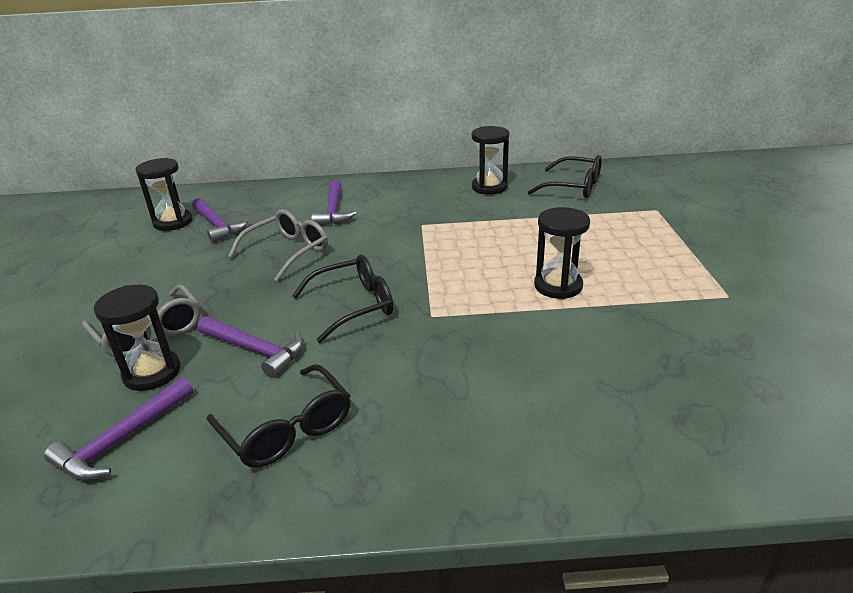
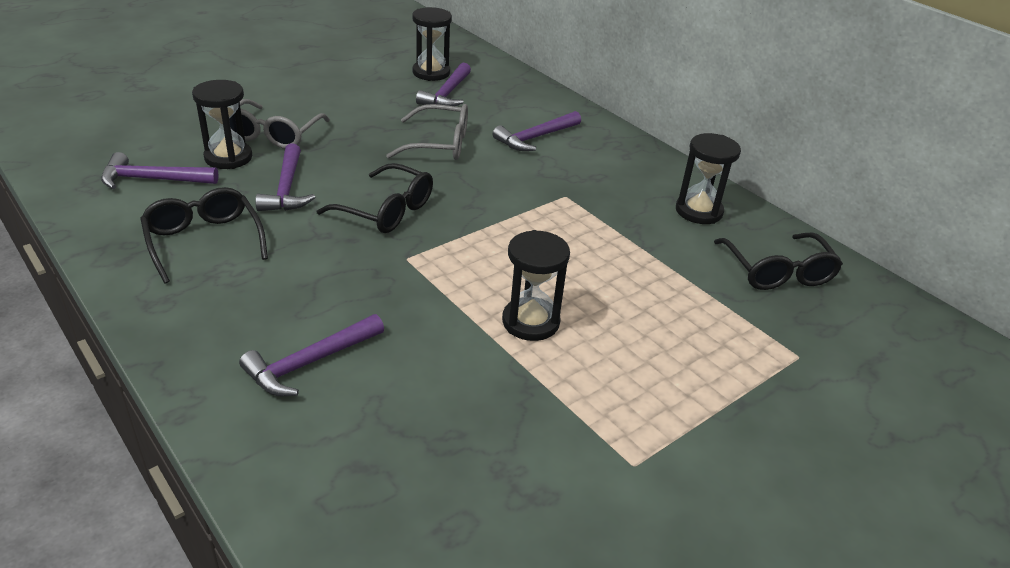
camera: 50 degrees right, 5 degrees up
black glasses [207,364,350,468] -> black glasses turned 135 degrees clockwise [140,187,268,284]
none -> purple hammer [239,314,384,396]

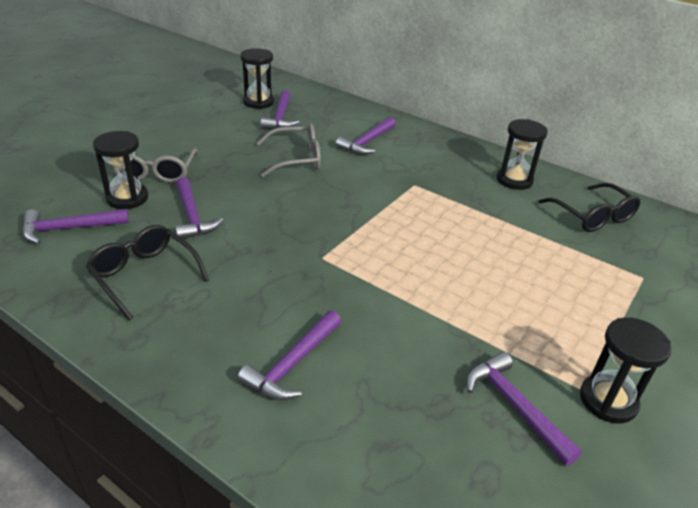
camera: 15 degrees left, 0 degrees up
black glasses [317,163,433,233] -> none
black hourglass [502,230,570,341] -> black hourglass moved to [580,317,672,423]
none -> purple hammer [466,352,582,466]

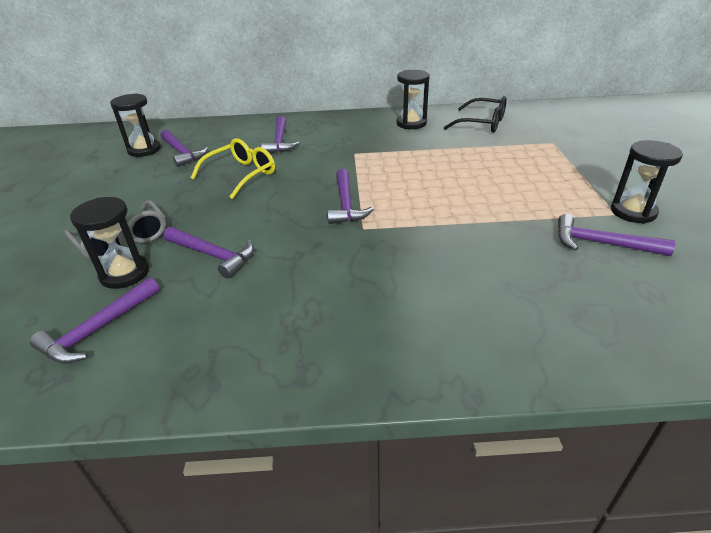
camera: 35 degrees left, 0 degrees up
black glasses [86,225,209,321] -> none
purple hammer [238,310,341,401] -> purple hammer moved to [327,169,374,224]
grey glasses [256,123,321,177] -> yellow glasses [191,138,275,199]

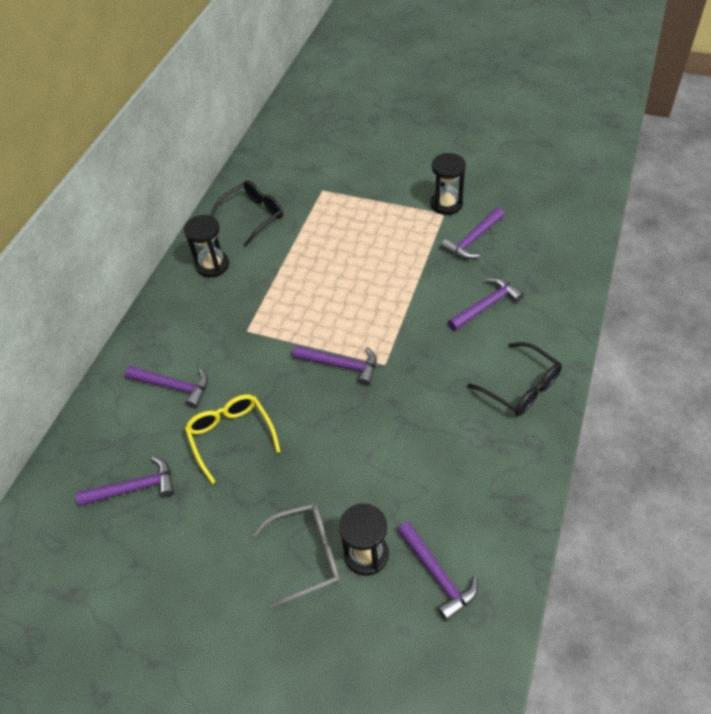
camera: 65 degrees left, 15 degrees up
black hourglass [110,93,161,157] -> none
purple hammer [164,227,254,279] -> purple hammer moved to [448,278,524,331]
none -> black glasses [467,342,562,416]

